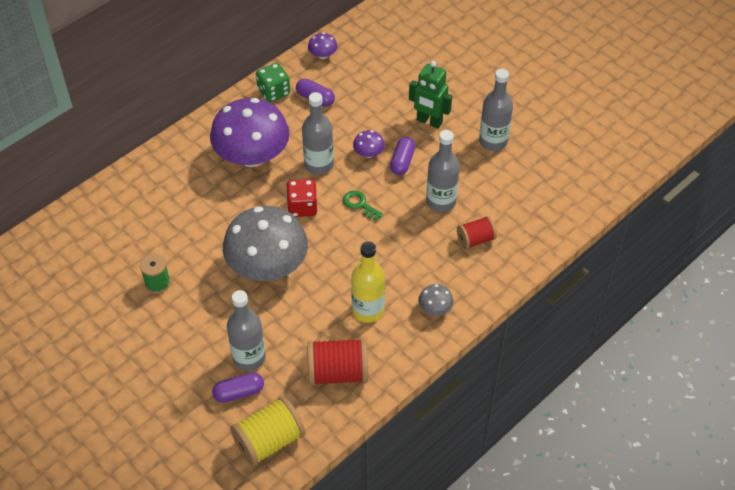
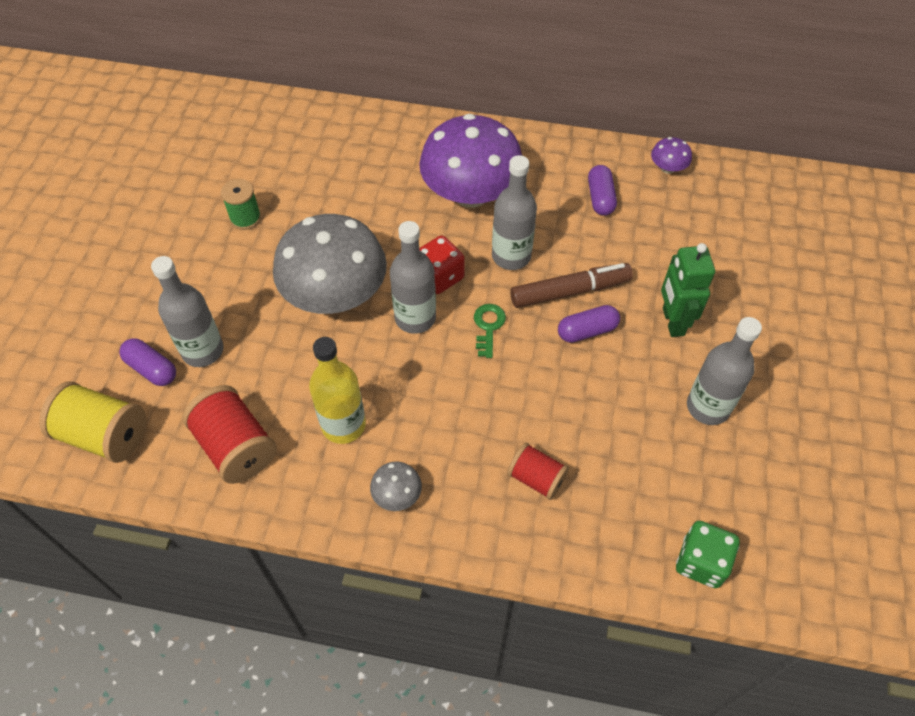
camera: 55 degrees right, 5 degrees up
green dice [256,63,290,102] -> green dice moved to [676,521,740,588]
purple mushroom [353,130,385,158] -> brown marker [510,263,633,308]
grey bottle [426,130,460,212] -> grey bottle moved to [390,221,436,334]

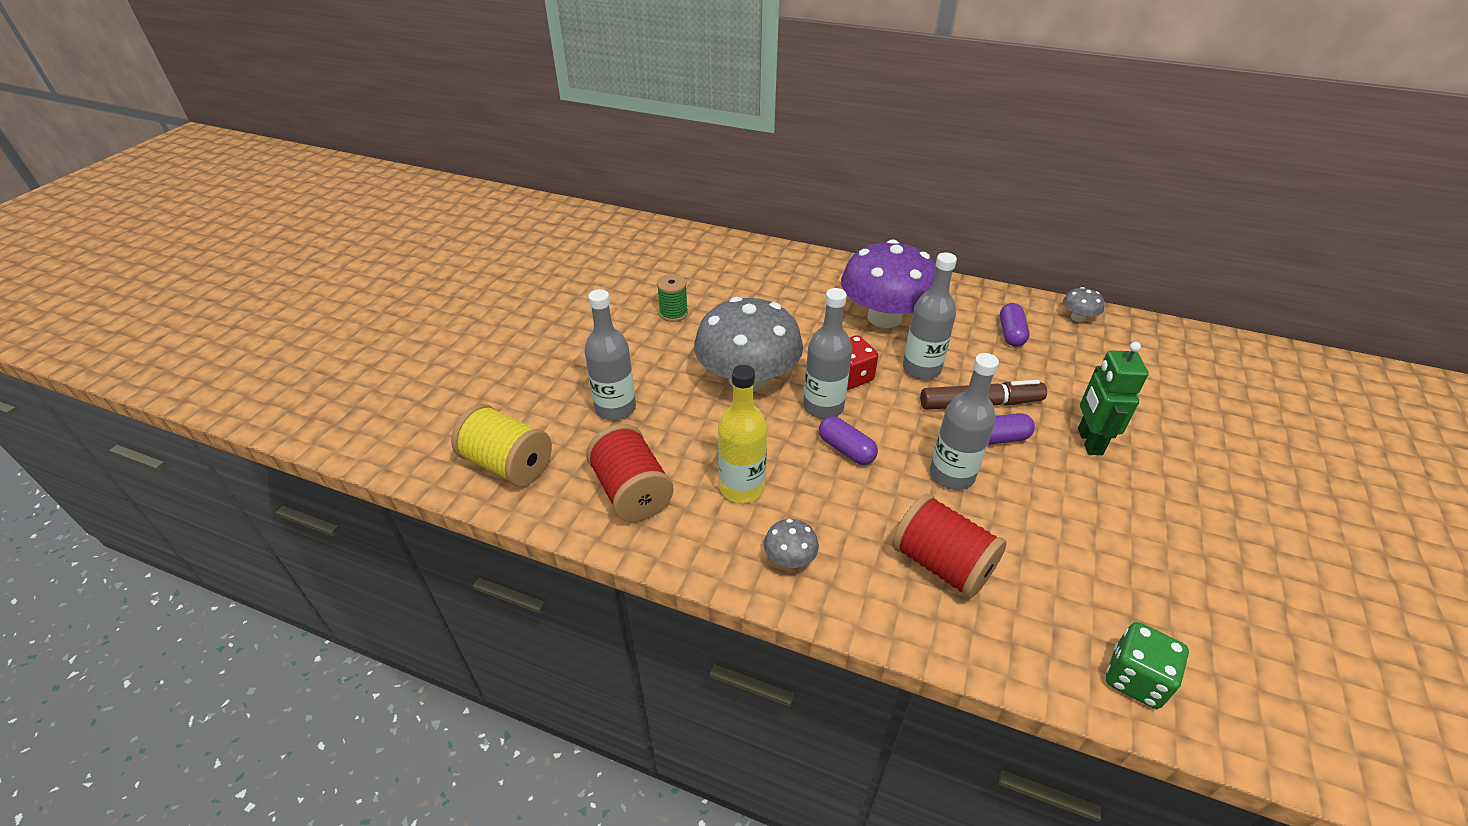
camera: 10 degrees right, 15 degrees down
purple capsule [119,338,176,386] -> purple capsule moved to [819,416,878,465]
green key [474,304,506,358] -> none
red spool [507,443,569,500] -> red spool [892,493,1007,599], size x1.62
purple mushroom [651,137,692,174] -> grey mushroom [1063,287,1105,322]
grey bottle [687,317,762,425] -> grey bottle moved to [930,353,999,490]

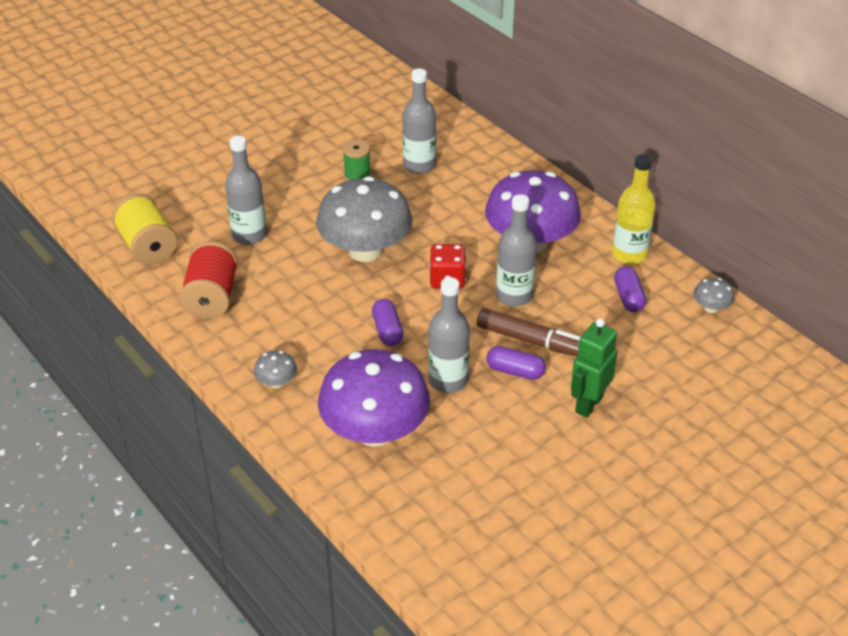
camera: 30 degrees right, 0 degrees up
yellow bottle [718,365,767,503] -> yellow bottle moved to [612,154,656,264]
grey bottle [803,288,852,419] -> grey bottle moved to [402,68,436,174]
red spool [892,493,1007,599] -> purple mushroom [318,349,430,447]
purple capsule [1000,303,1029,347] -> purple capsule turned 45 degrees counterclockwise [614,266,646,312]
green dice [1106,622,1189,709] -> none

